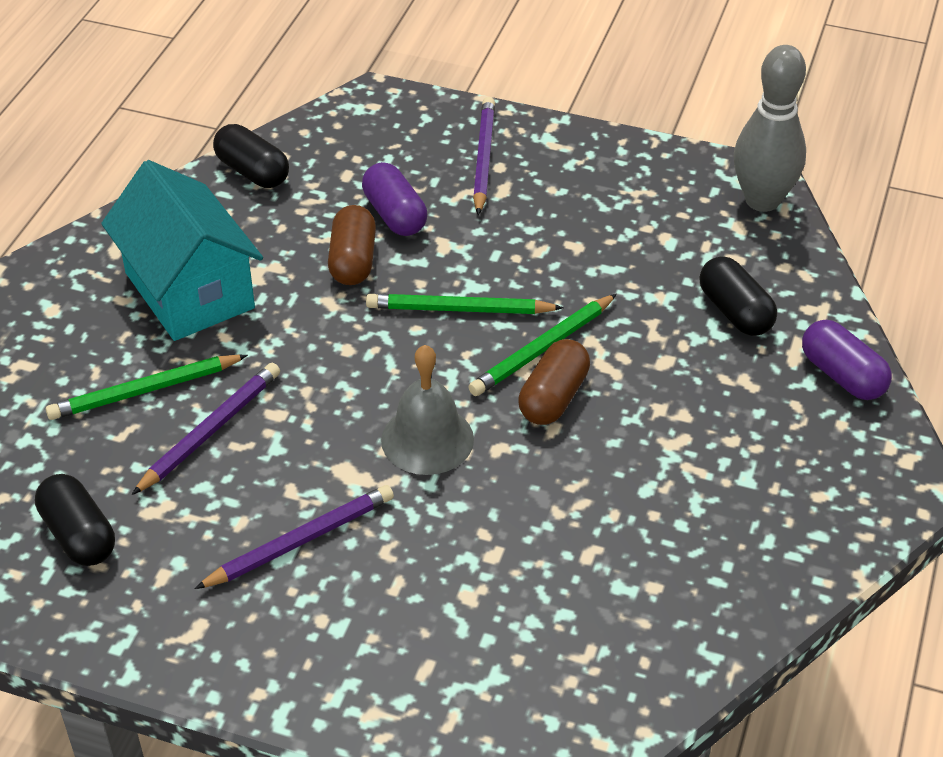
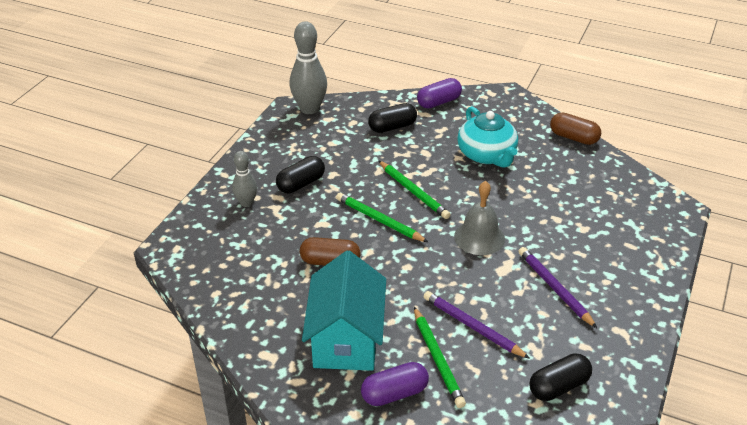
camera: 85 degrees left, 5 degrees down
turquoise house [101,160,263,341] -> turquoise house turned 60 degrees counterclockwise [302,251,386,371]
black capsule [213,124,289,188] -> black capsule moved to [276,156,325,193]
purple capsule [362,162,427,236] -> purple capsule moved to [361,362,429,406]
green pencil [366,294,564,314] -> green pencil turned 120 degrees clockwise [336,192,428,242]
purple pencil [473,97,495,215] -> grey bowling pin [232,151,257,207]
brown capsule [518,339,590,425] -> brown capsule moved to [550,112,601,145]
none -> turquoise teapot [457,106,518,168]

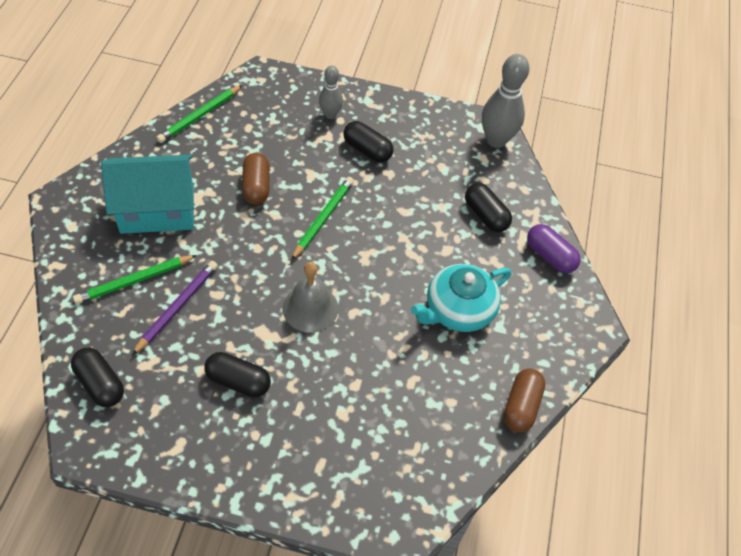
camera: 75 degrees right, 15 degrees up
purple capsule [361,362,429,406] -> none
green pencil [379,161,451,219] -> green pencil moved to [156,85,242,143]
purple pencil [519,247,597,328] -> black capsule [204,352,271,397]

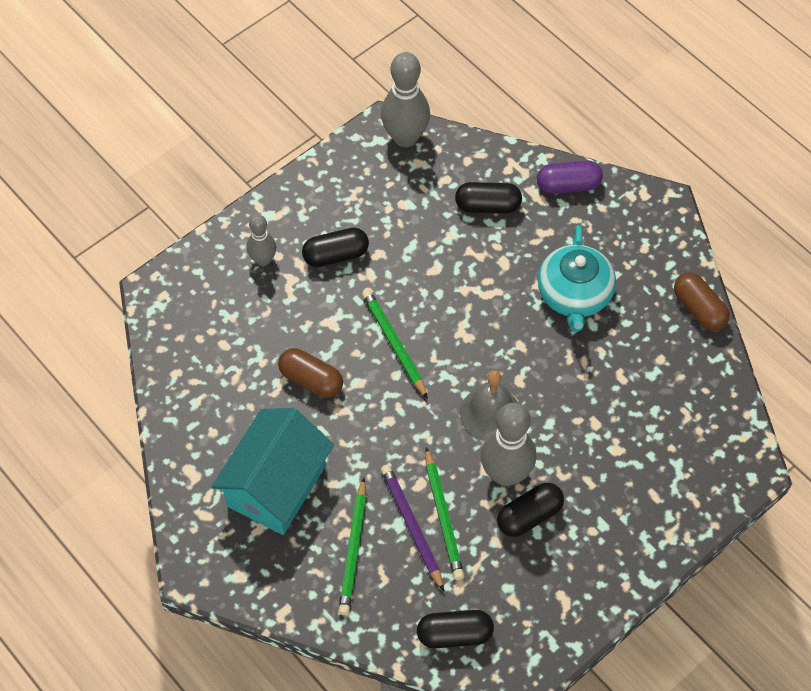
camera: 50 degrees left, 5 degrees up
green pencil [156,85,242,143] -> green pencil moved to [425,447,464,580]
none -> grey bowling pin [481,403,536,486]

